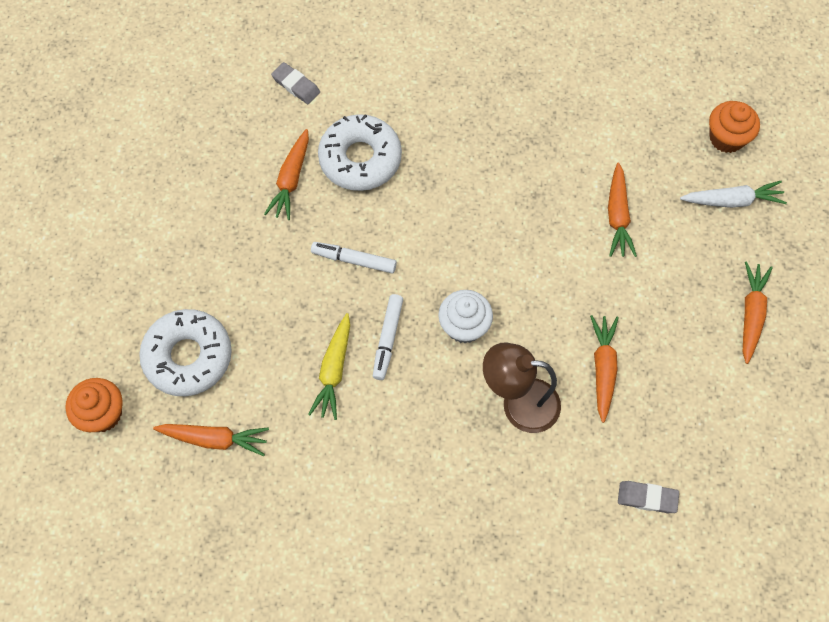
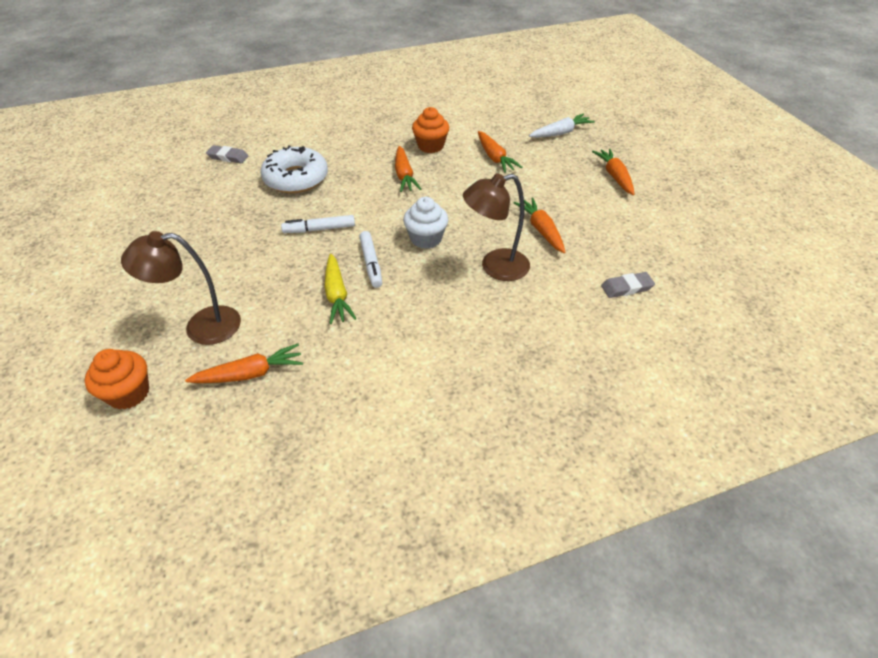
camera: 25 degrees left, 20 degrees down
white donut [139,309,232,396] -> brown lamp [121,231,241,345]
orange carrot [264,129,309,220] -> orange carrot moved to [395,146,421,192]
orange cupcake [709,101,760,153] -> orange cupcake moved to [412,107,449,153]

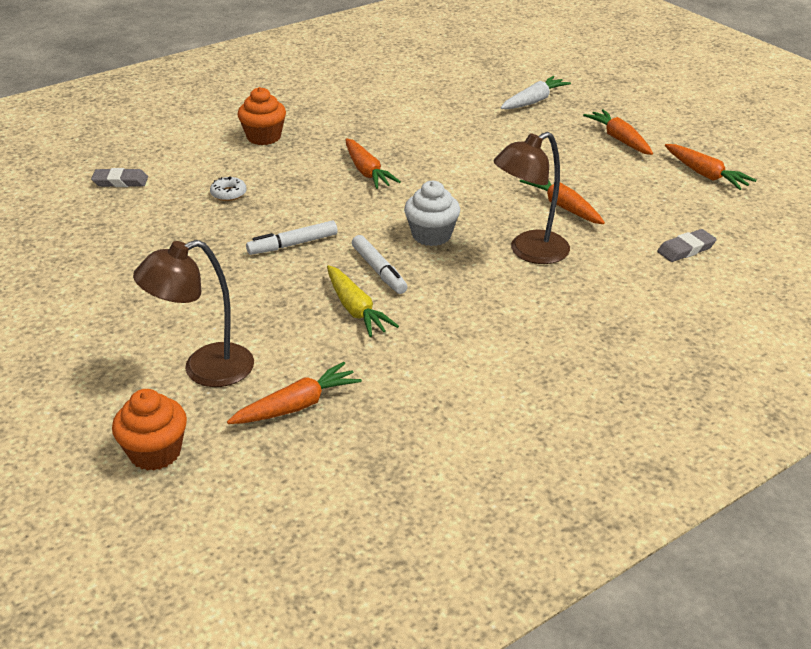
camera: 15 degrees left, 10 degrees down
white donut [260,145,328,193] -> white donut [210,176,247,201], size x0.42
orange cupcake [412,107,449,153] -> orange cupcake moved to [237,87,286,145]
orange carrot [478,131,522,173] -> orange carrot moved to [665,144,757,190]

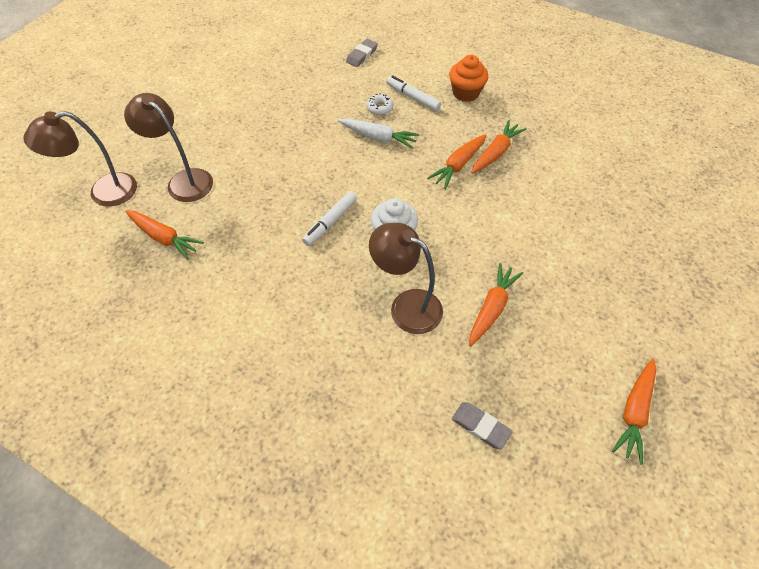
camera: 65 degrees right, 20 degrees up
grey eraser [91,168,148,187] -> grey eraser turned 60 degrees clockwise [346,39,378,67]
orange cupcake [112,389,187,471] -> brown lamp [23,111,137,206]
white marker [246,220,338,255] -> white marker moved to [386,75,441,111]
yellow carrot [327,265,399,337] -> none
white carrot [501,76,571,109] -> white carrot moved to [338,119,419,149]
orange carrot [583,109,653,155] -> orange carrot moved to [471,120,527,174]

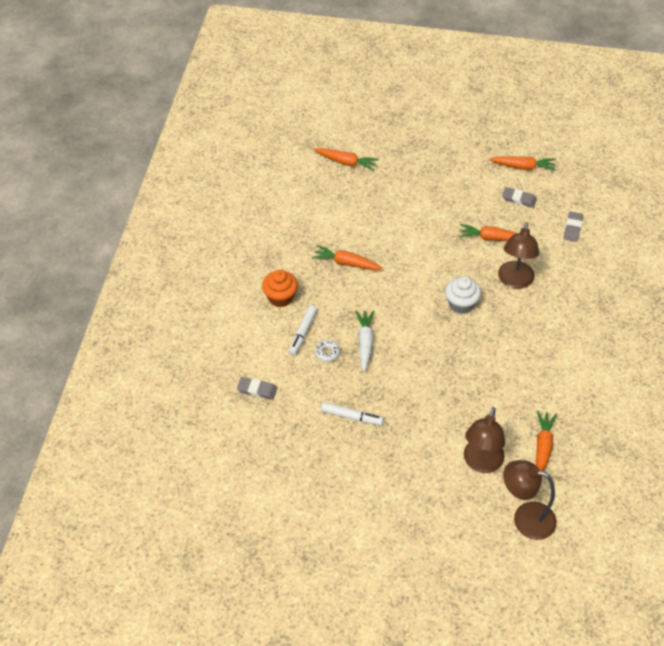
camera: 110 degrees left, 5 degrees down
brown lamp [23,111,137,206] -> brown lamp turned 150 degrees clockwise [503,460,557,540]
white marker [302,191,357,246] -> white marker moved to [321,402,384,426]
orange carrot [427,134,487,189] -> orange carrot moved to [314,148,379,171]
none -> grey eraser [502,187,537,208]

